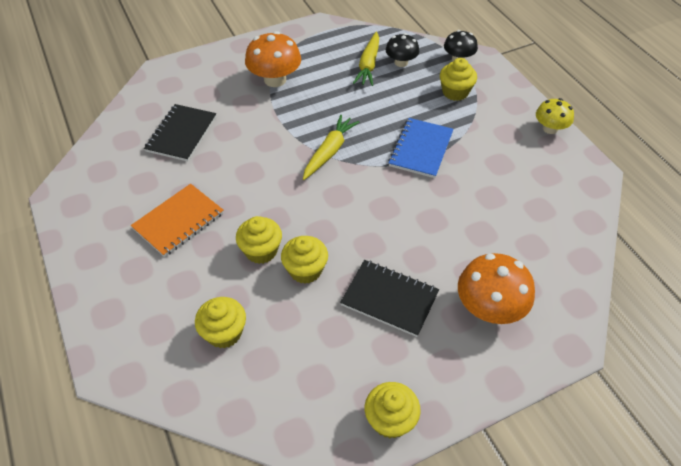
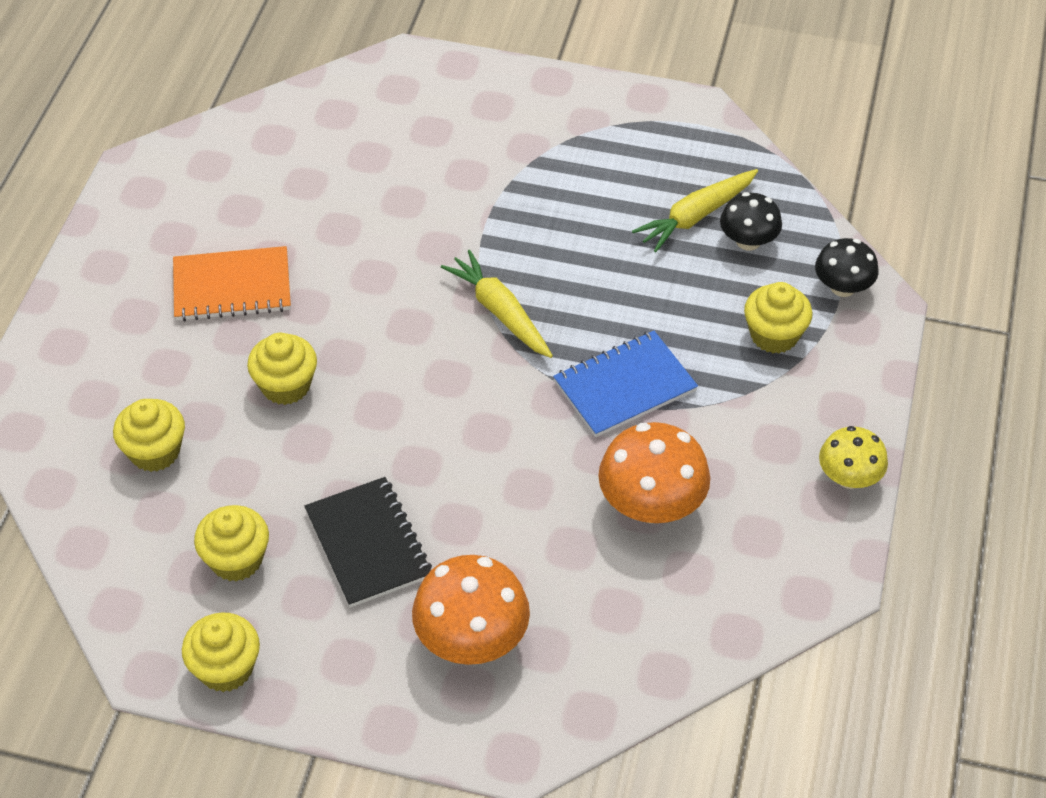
camera: 40 degrees right, 0 degrees up
black notebook [144,104,217,161] -> none
orange mushroom [245,31,301,87] -> orange mushroom moved to [598,422,710,523]
yellow cupcake [281,236,328,284] -> yellow cupcake moved to [194,505,269,581]
yellow carrot [303,115,360,180] -> yellow carrot turned 105 degrees counterclockwise [441,250,553,358]

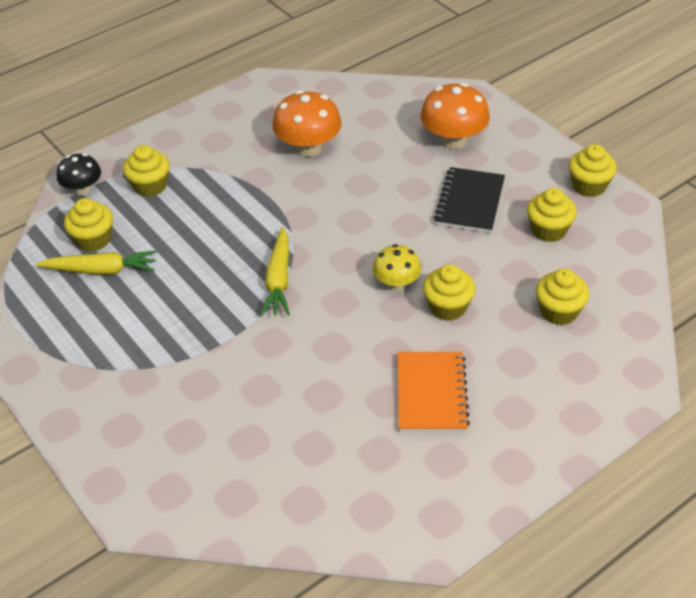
camera: 140 degrees left, 5 degrees down
orange notebook [173,246,291,321] -> orange notebook turned 60 degrees clockwise [397,352,470,432]
blue notebook [553,331,698,437] -> none
black mushroom [720,192,782,250] -> yellow cupcake [64,198,113,252]
yellow mushroom [819,426,888,489] -> yellow mushroom moved to [373,244,421,290]

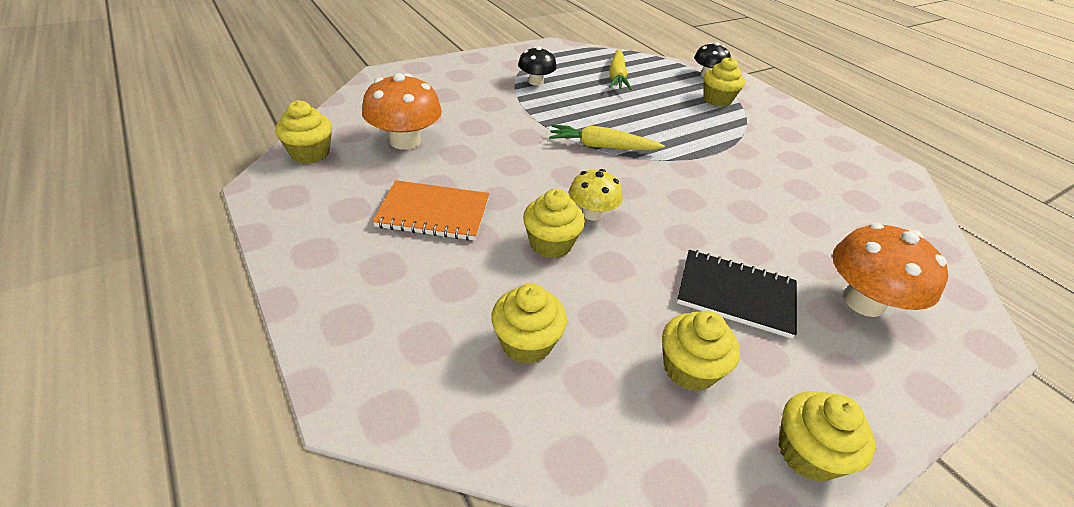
camera: 90 degrees right, 5 degrees down
yellow cupcake [64,198,113,252] -> yellow cupcake moved to [275,100,332,164]
orange mushroom [272,90,342,157] -> orange mushroom moved to [362,73,442,150]
none -> black mushroom [518,46,557,86]

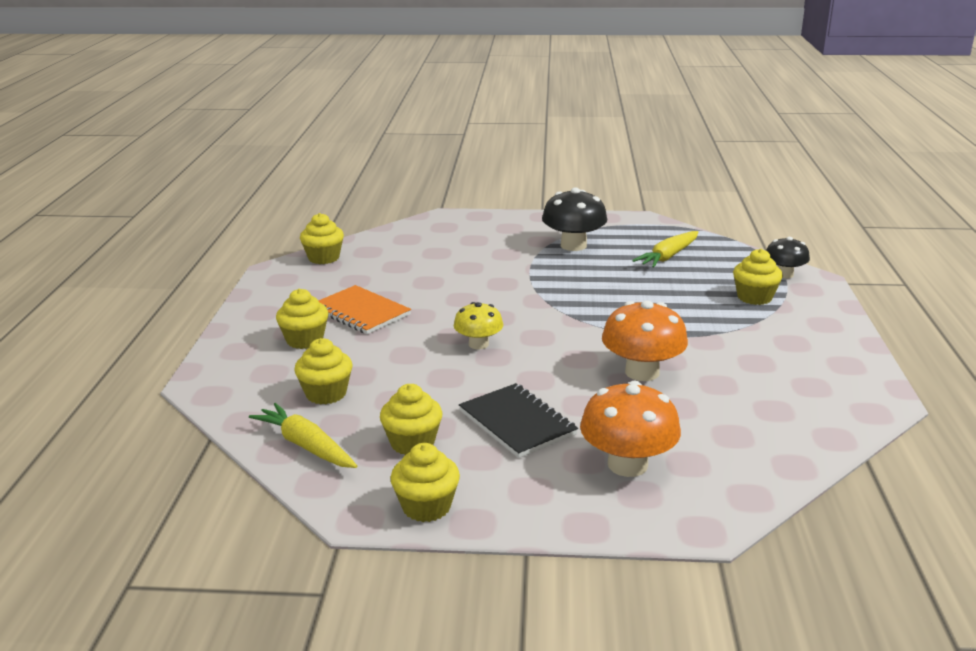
camera: 40 degrees right, 15 degrees down
orange mushroom [362,73,442,150] -> orange mushroom moved to [602,300,688,381]
black mushroom [518,46,557,86] -> black mushroom [542,188,607,251], size x1.60
yellow cupcake [523,189,585,258] -> yellow cupcake moved to [276,289,328,349]
yellow carrot [549,124,665,150] -> yellow carrot moved to [249,403,357,468]

